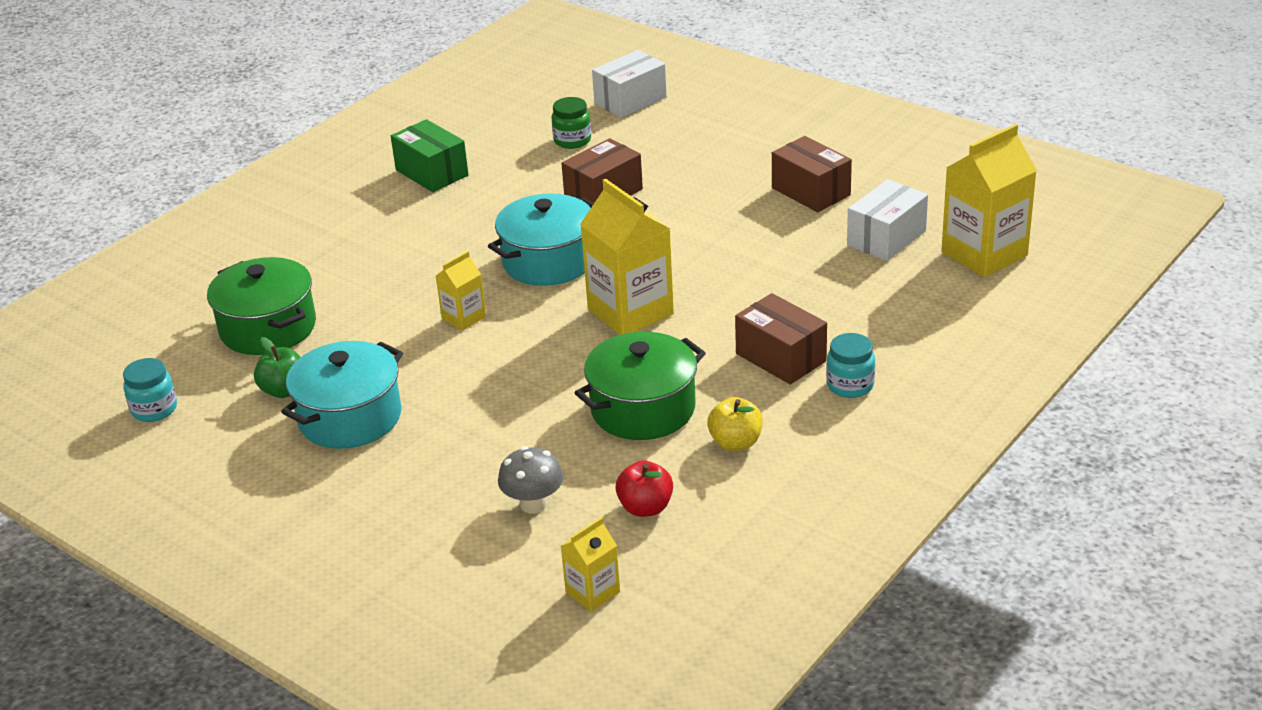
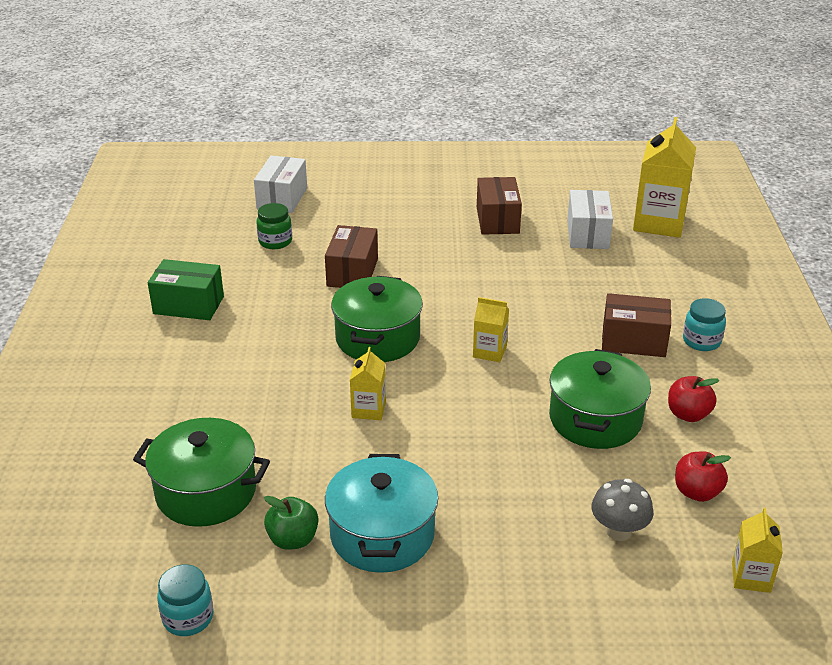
camera: 40 degrees left, 0 degrees up
turquoise pot [488,194,594,286] -> green pot [331,276,423,362]
yellow carton [580,179,674,335] -> yellow carton [473,297,509,362], size x0.51
yellow apple [707,397,763,451] -> red apple [668,376,719,422]
brown box [772,136,852,212] -> brown box turned 75 degrees clockwise [477,177,522,235]

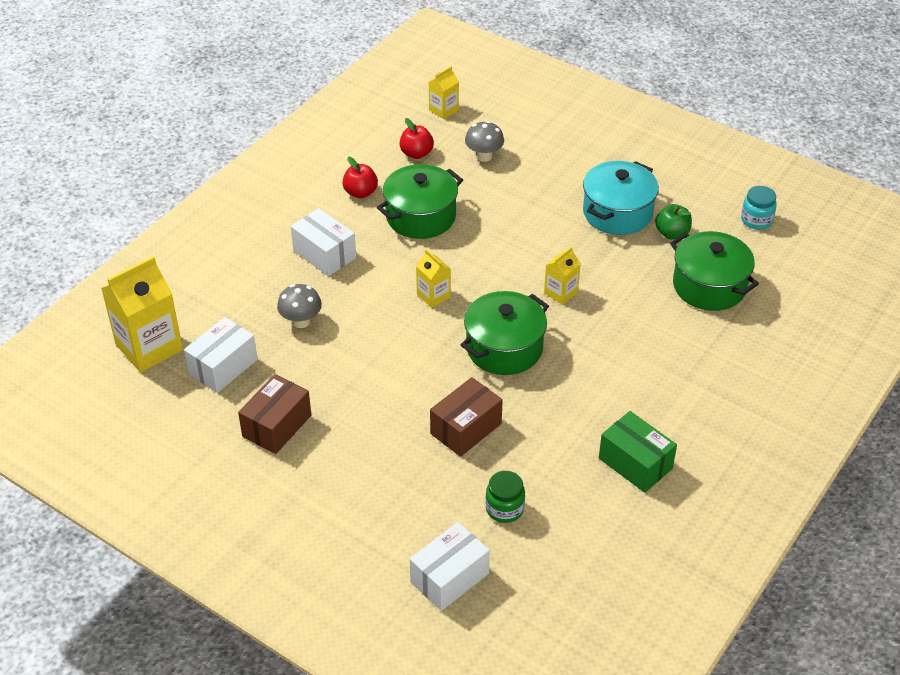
camera: 145 degrees left, 10 degrees up
brown box [602,293,671,357] -> white box [291,208,356,276]
turquoise jar [683,298,726,351] -> none
none -> grey mushroom [277,284,322,328]

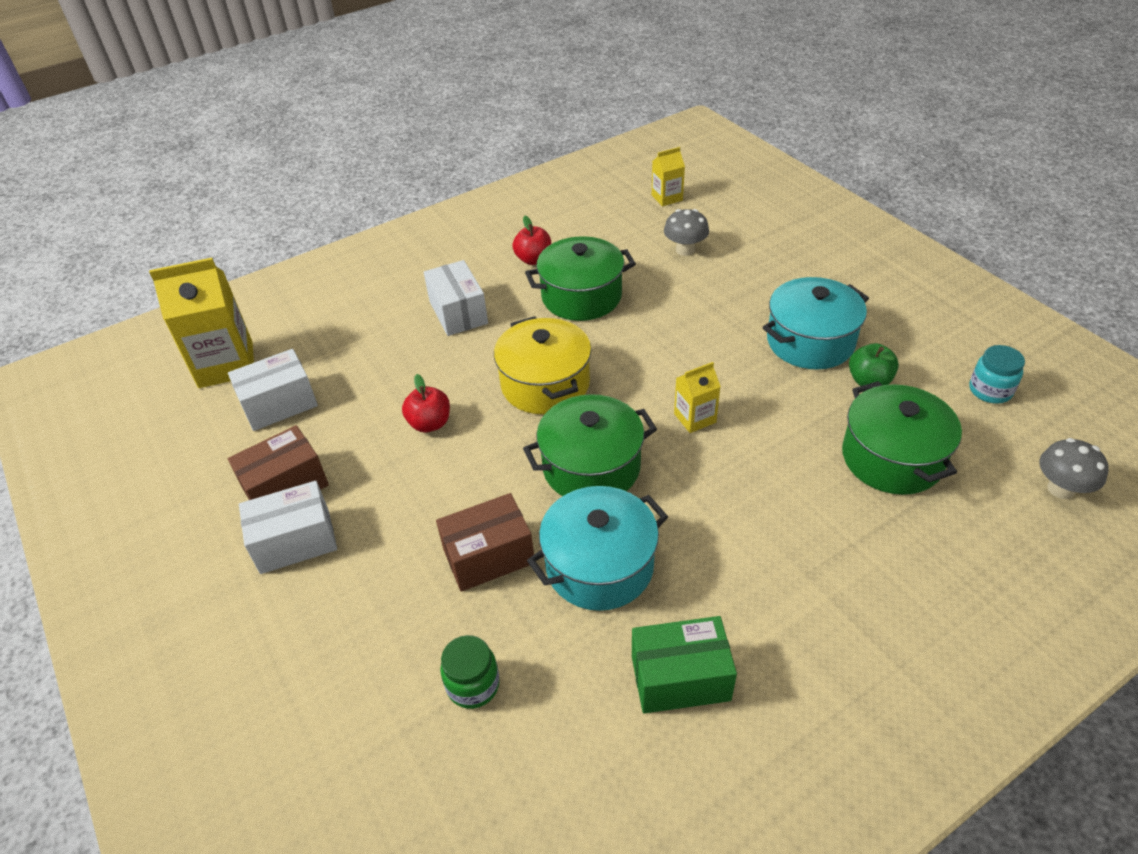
camera: 25 degrees right, 0 degrees up
grey mushroom [277,284,322,328] -> grey mushroom moved to [1039,438,1109,499]
red apple [399,118,434,159] -> red apple moved to [402,374,450,432]
white box [410,522,490,611] -> white box moved to [239,481,337,574]
yellow carton [416,249,451,308] -> yellow pot [494,316,592,414]
green box [599,411,677,493] -> green box turned 75 degrees counterclockwise [632,616,737,714]
none -> turquoise pot [527,486,668,611]

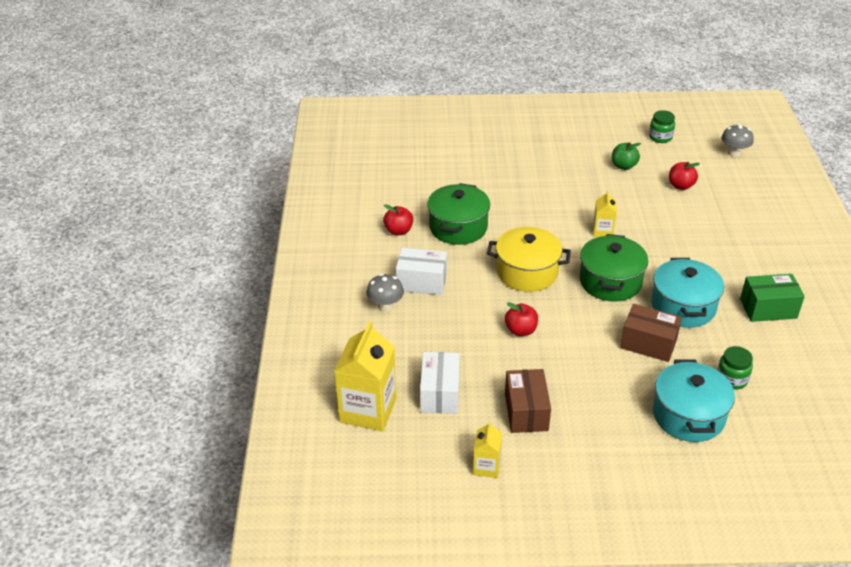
camera: 60 degrees left, 5 degrees down
white box [239,481,337,574] -> none
brown box [436,493,534,592] -> brown box turned 75 degrees counterclockwise [620,304,682,362]
green box [632,616,737,714] -> green box turned 60 degrees clockwise [740,274,805,322]
yellow carton [652,147,685,206] -> yellow carton moved to [473,421,502,478]
grey mushroom [664,209,709,256] -> grey mushroom moved to [366,274,404,312]
turquoise pot [763,277,869,370] -> turquoise pot moved to [653,359,735,442]
green pot [842,381,962,495] -> red apple [669,162,700,190]
turquoise jar [970,345,1025,404] -> green jar [649,110,675,143]

